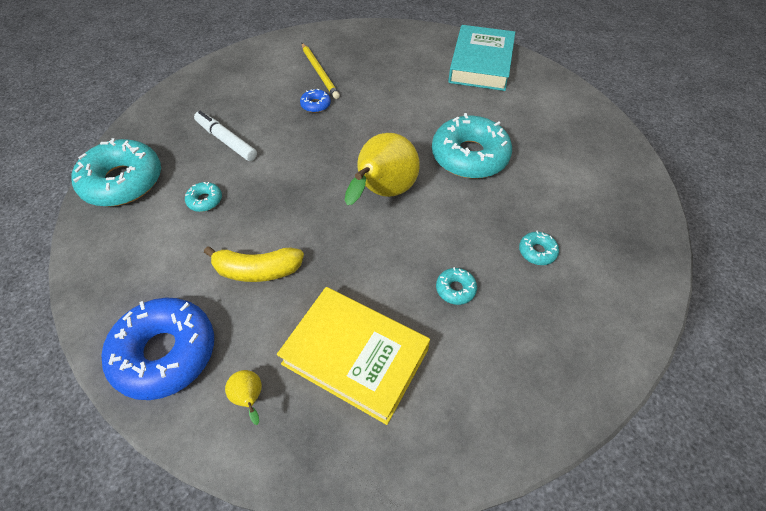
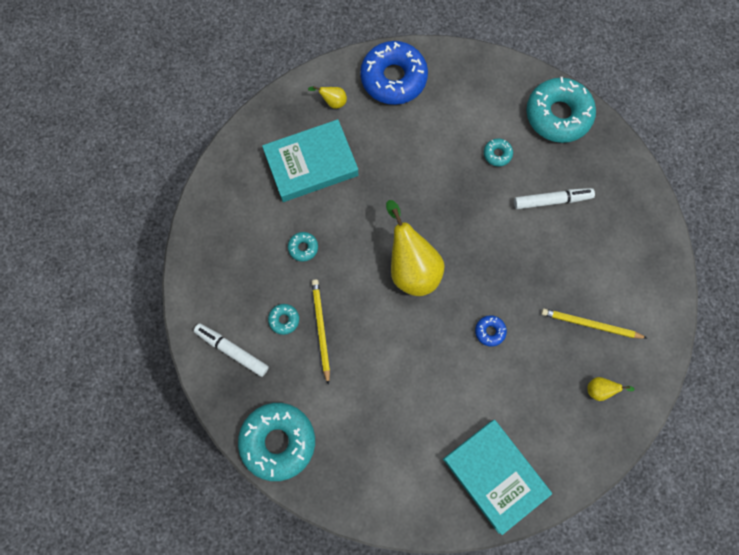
camera: 130 degrees right, 20 degrees up
yellow banana [204,246,304,282] -> none
yellow book [277,287,430,425] -> turquoise book [262,119,358,202]
blue donut [300,89,331,113] -> blue donut moved to [475,315,507,347]
turquoise donut [432,113,512,179] -> turquoise donut moved to [238,403,315,481]
none -> white marker [194,323,269,377]
none -> yellow pencil [312,279,330,385]
none -> yellow pear [587,377,635,401]

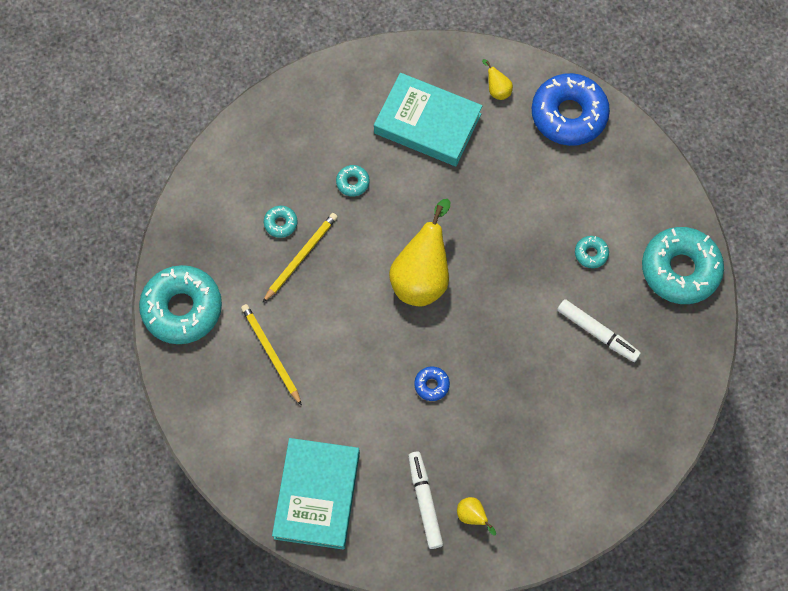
camera: 45 degrees right, 5 degrees down
white marker [194,323,269,377] -> white marker moved to [408,452,443,549]
yellow pencil [541,309,647,339] -> yellow pencil moved to [241,304,302,406]

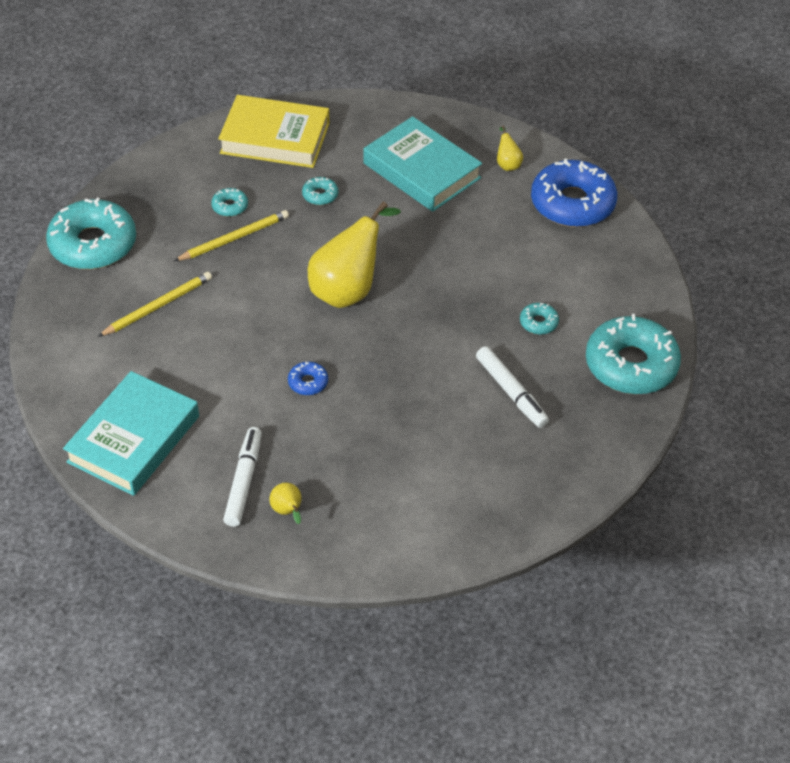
camera: 20 degrees right, 20 degrees down
yellow pencil [241,304,302,406] -> yellow pencil turned 60 degrees clockwise [98,272,212,337]
none -> yellow book [218,95,329,168]

